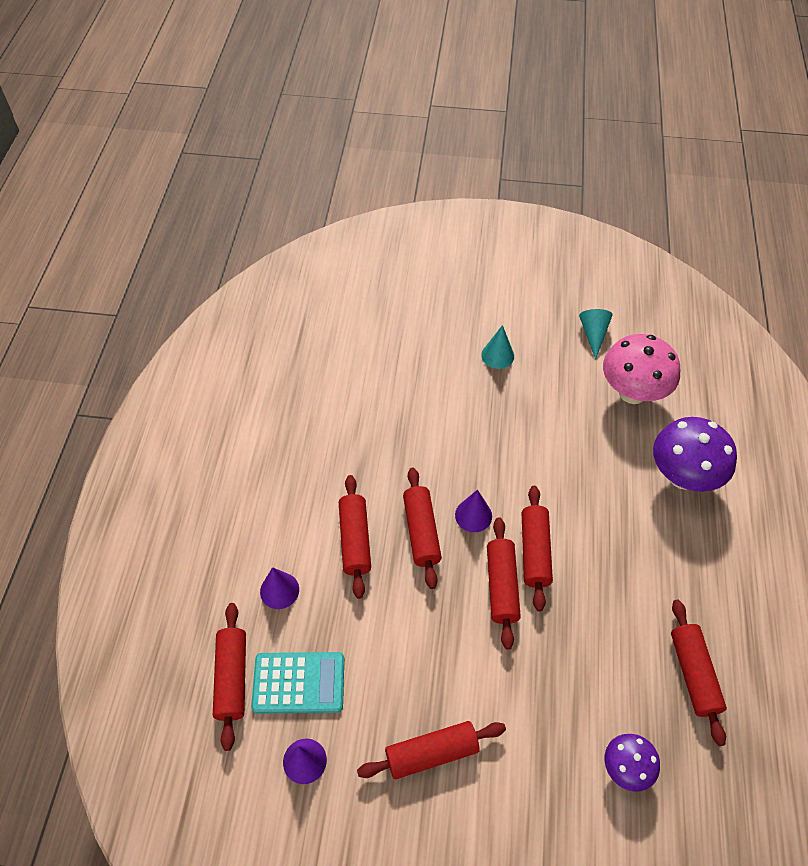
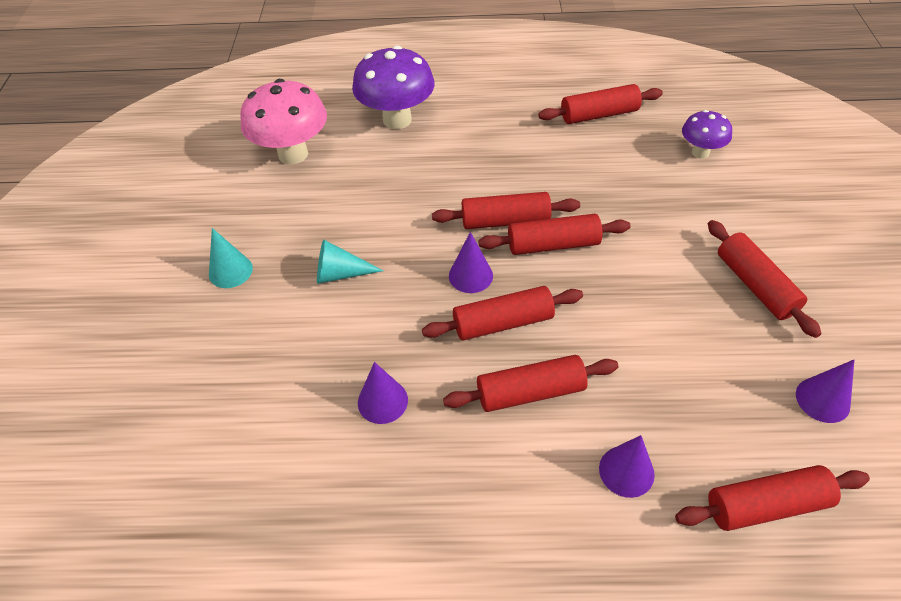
camera: 95 degrees left, 5 degrees down
turquoise calculator [251,652,344,714] -> none
turquoise cone [579,309,613,360] -> turquoise cone moved to [317,239,383,284]
none -> purple cone [358,362,408,424]

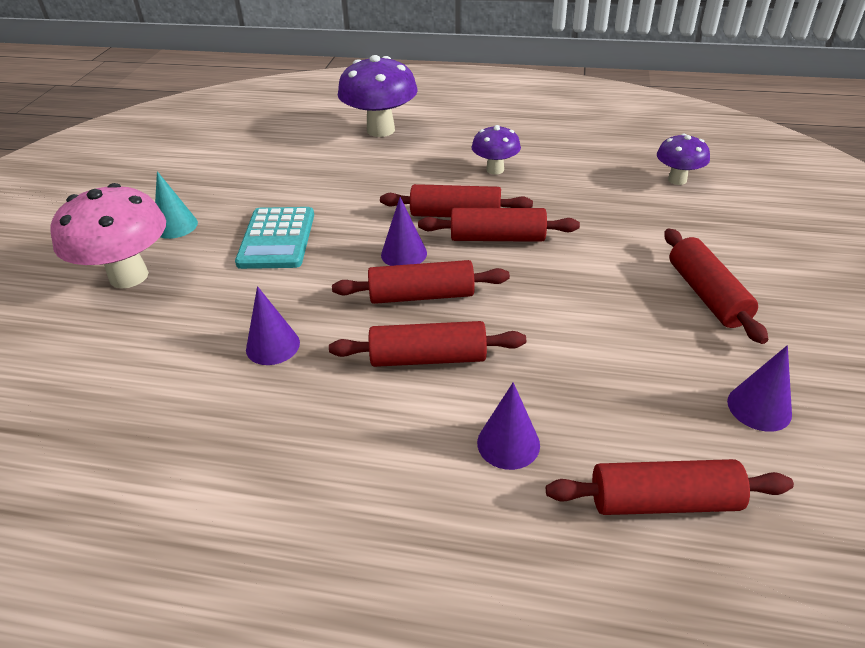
camera: 10 degrees right, 10 degrees down
pink mushroom [240,79,327,164] -> pink mushroom moved to [50,183,166,289]
turquoise cone [317,239,383,284] -> turquoise calculator [235,207,314,269]
red rolling pin [538,84,663,124] -> none
none -> purple mushroom [472,125,521,175]

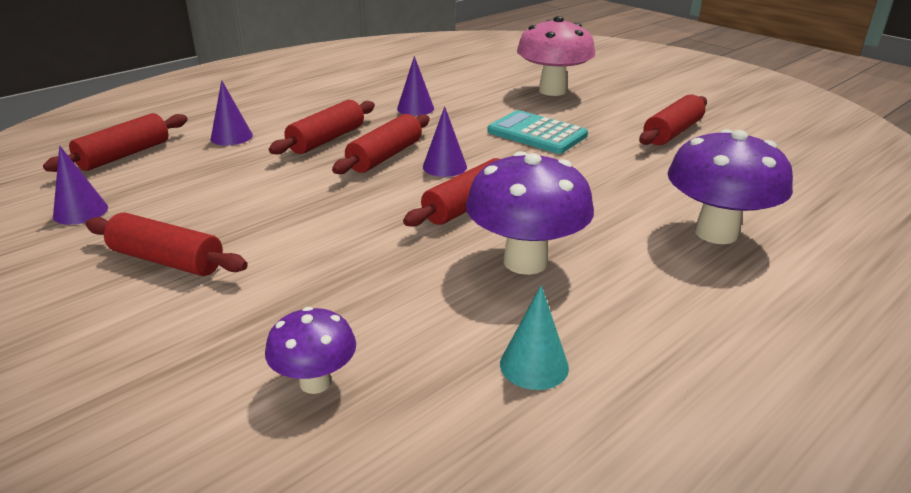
camera: 125 degrees right, 10 degrees down
turquoise cone [155,171,198,239] -> turquoise cone moved to [500,285,569,390]
red rolling pin [418,208,580,242] -> red rolling pin moved to [639,94,707,145]
purple mushroom [472,125,521,175] -> purple mushroom [466,151,594,275], size x1.77

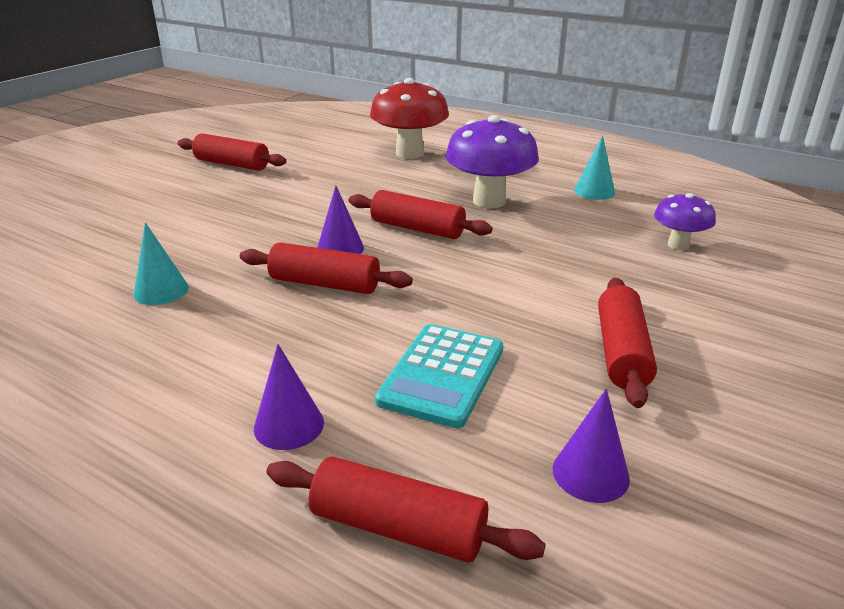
camera: 105 degrees left, 0 degrees up
red rolling pin [269,100,375,155] -> none
purple cone [397,56,434,116] -> turquoise cone [134,222,189,305]
turquoise calculator [488,110,588,154] -> turquoise calculator moved to [375,324,503,428]
pink mushroom [517,16,595,96] -> none
purple mushroom [668,129,793,244] -> red mushroom [370,78,449,159]

